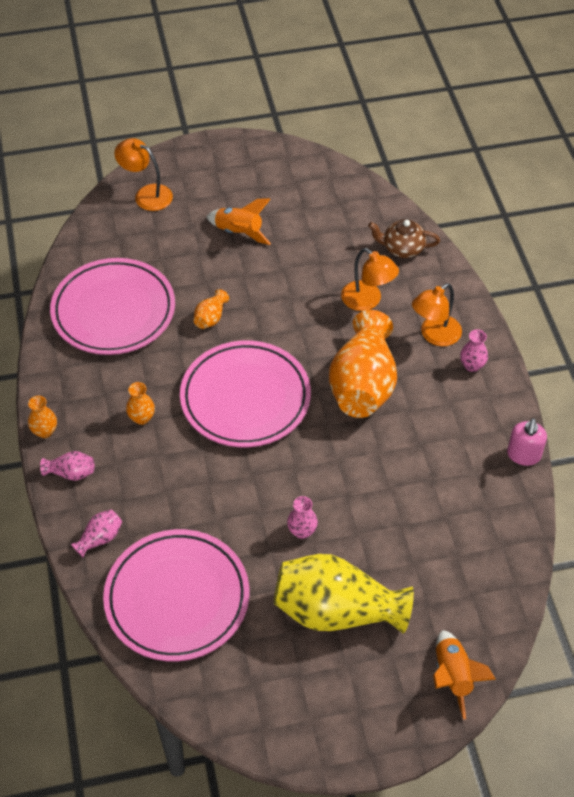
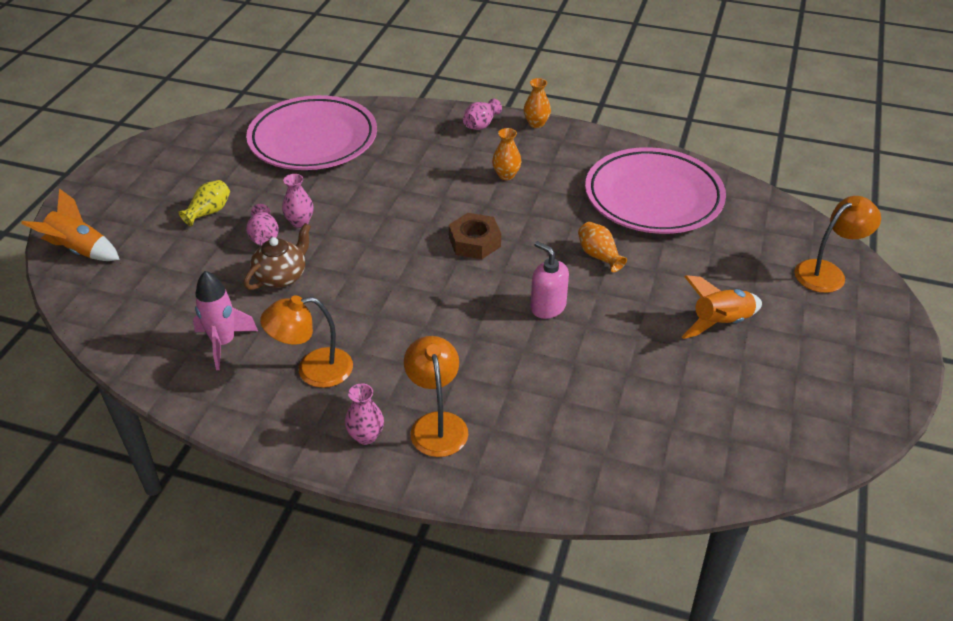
camera: 120 degrees right, 10 degrees down
pink vase [71,509,122,558] -> pink vase moved to [246,204,279,246]
pink plate [180,340,311,447] -> brown nut [449,213,501,259]
yellow vase [274,554,414,634] -> yellow vase [178,180,230,226], size x0.42
orange vase [329,310,397,418] -> none
orange lamp [341,248,399,311] -> orange lamp moved to [260,296,353,388]
brown teapot [368,219,440,258] -> brown teapot moved to [244,223,311,290]
pink soap dispenser [507,418,547,466] -> pink soap dispenser moved to [530,241,569,319]
none -> pink rocket [193,271,258,370]

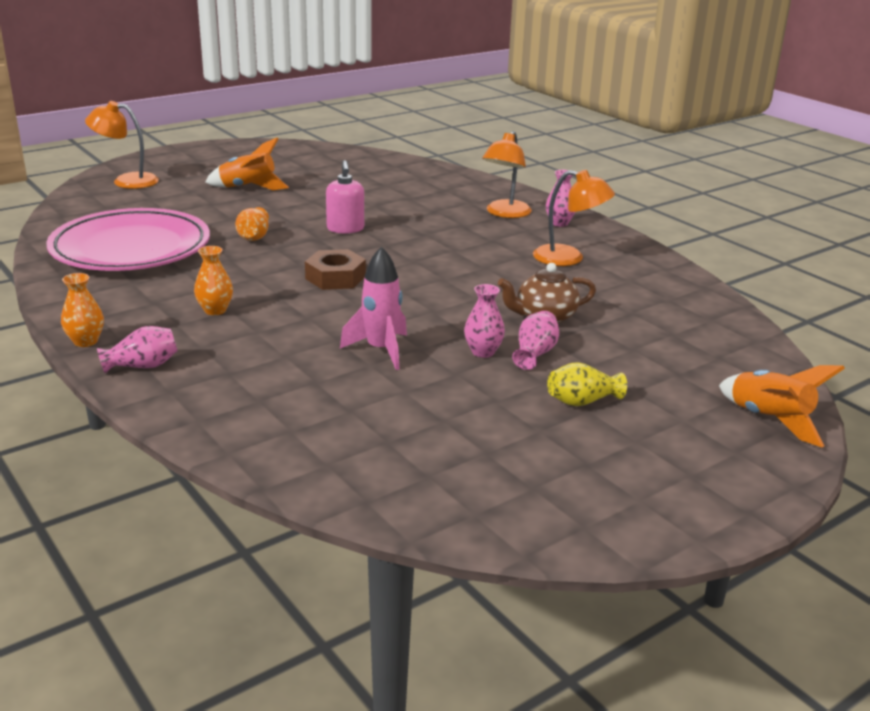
camera: 145 degrees left, 15 degrees down
pink rocket [193,271,258,370] -> pink rocket moved to [340,246,407,370]
pink plate [246,95,377,170] -> none

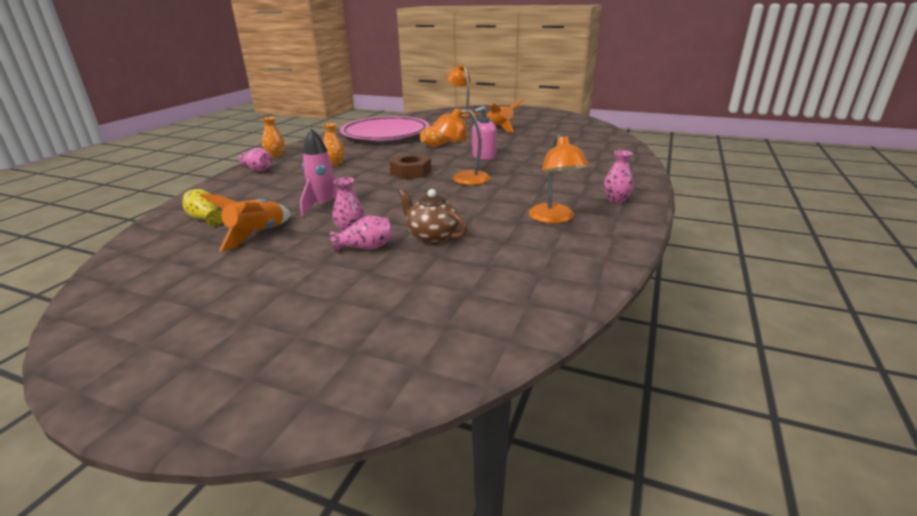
camera: 60 degrees right, 0 degrees up
orange lamp [482,131,532,218] -> orange lamp moved to [432,108,490,185]
yellow vase [547,362,627,407] -> yellow vase moved to [183,189,223,226]
orange rocket [719,365,845,447] -> orange rocket moved to [200,193,291,252]

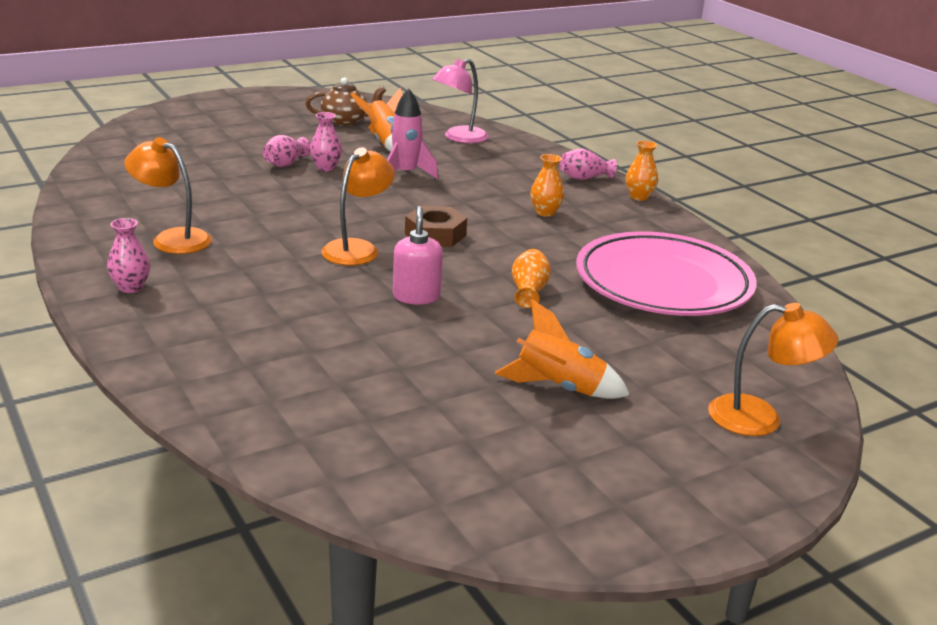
camera: 125 degrees right, 0 degrees up
yellow vase [183,189,223,226] -> pink lamp [432,59,488,143]
brown teapot [398,188,467,244] -> brown teapot moved to [305,77,386,126]

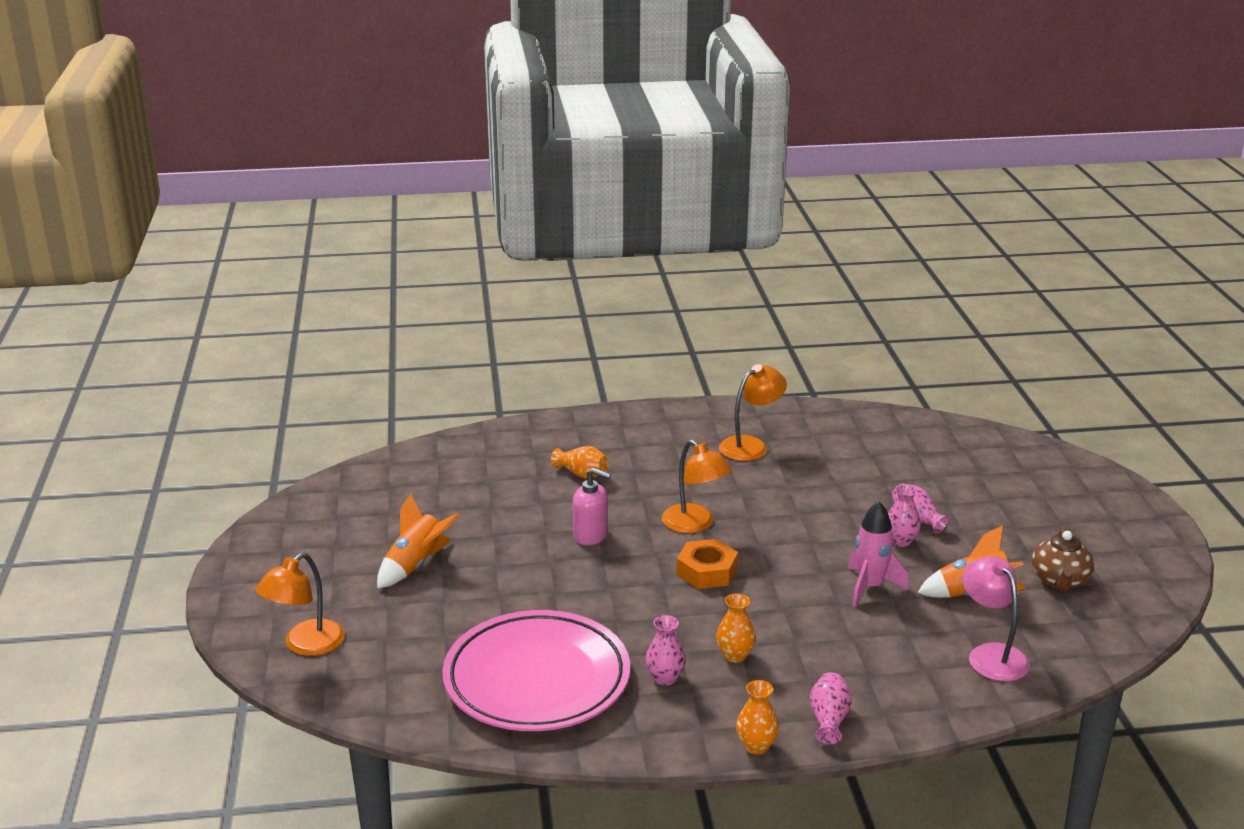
camera: 115 degrees right, 0 degrees up
pink vase [107,218,150,293] -> pink vase moved to [645,615,686,686]
brown nut [405,206,467,247] -> orange nut [677,539,738,589]
orange vase [512,249,551,308] -> orange vase moved to [551,446,609,479]

